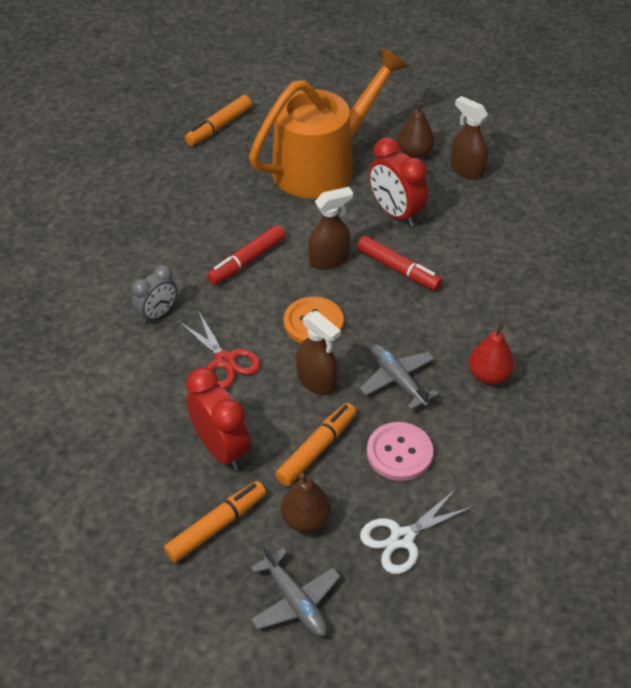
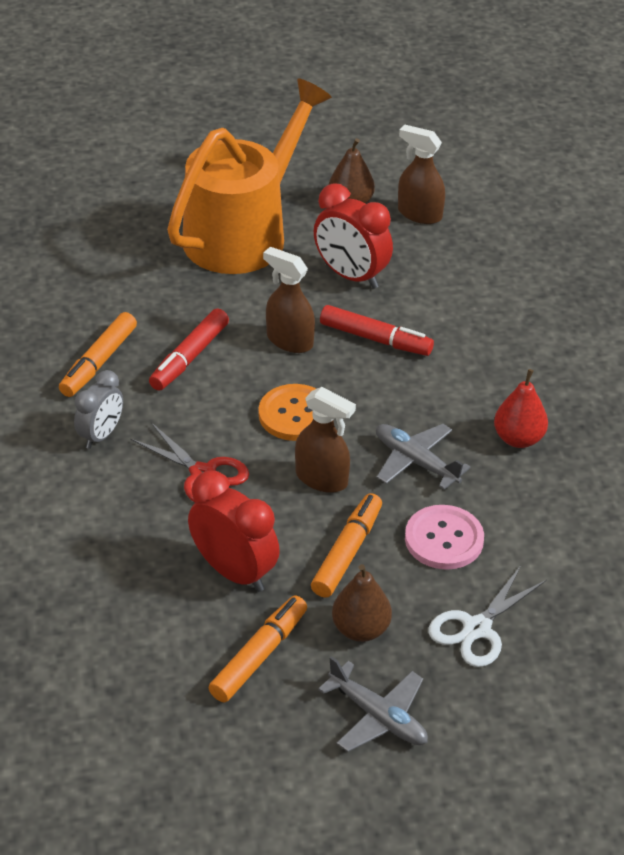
camera: 15 degrees left, 5 degrees down
orange marker [185,95,252,146] -> orange marker moved to [59,312,137,397]
brown spray bottle [308,187,353,270] -> brown spray bottle turned 105 degrees counterclockwise [263,247,315,353]

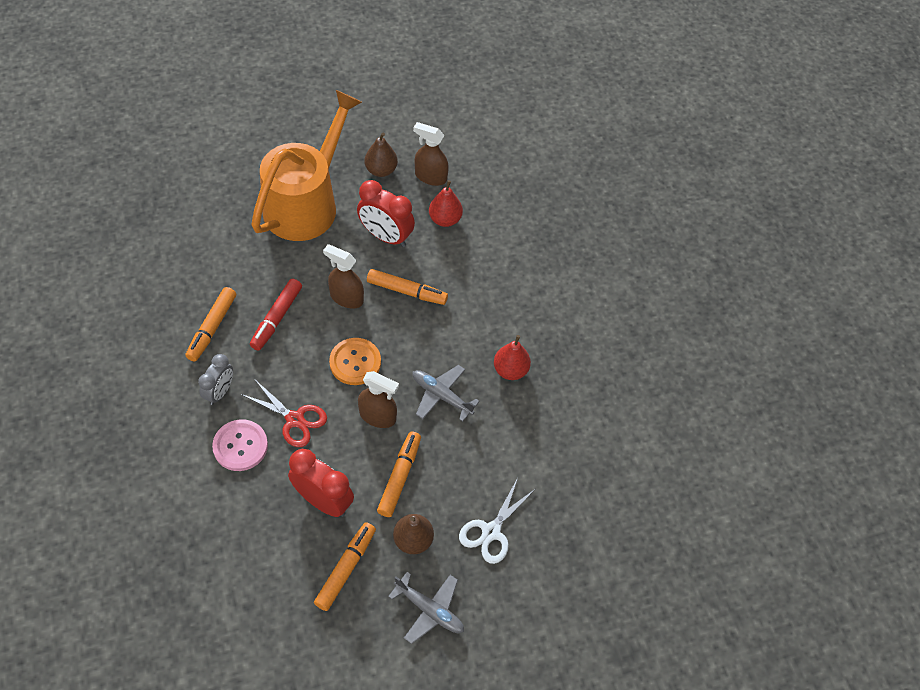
camera: 10 degrees left, 15 degrees up
red marker [320,305,434,356] -> orange marker [367,269,448,305]
pink button [405,505,484,570] -> pink button moved to [212,419,268,471]
none -> red pear [429,180,463,227]

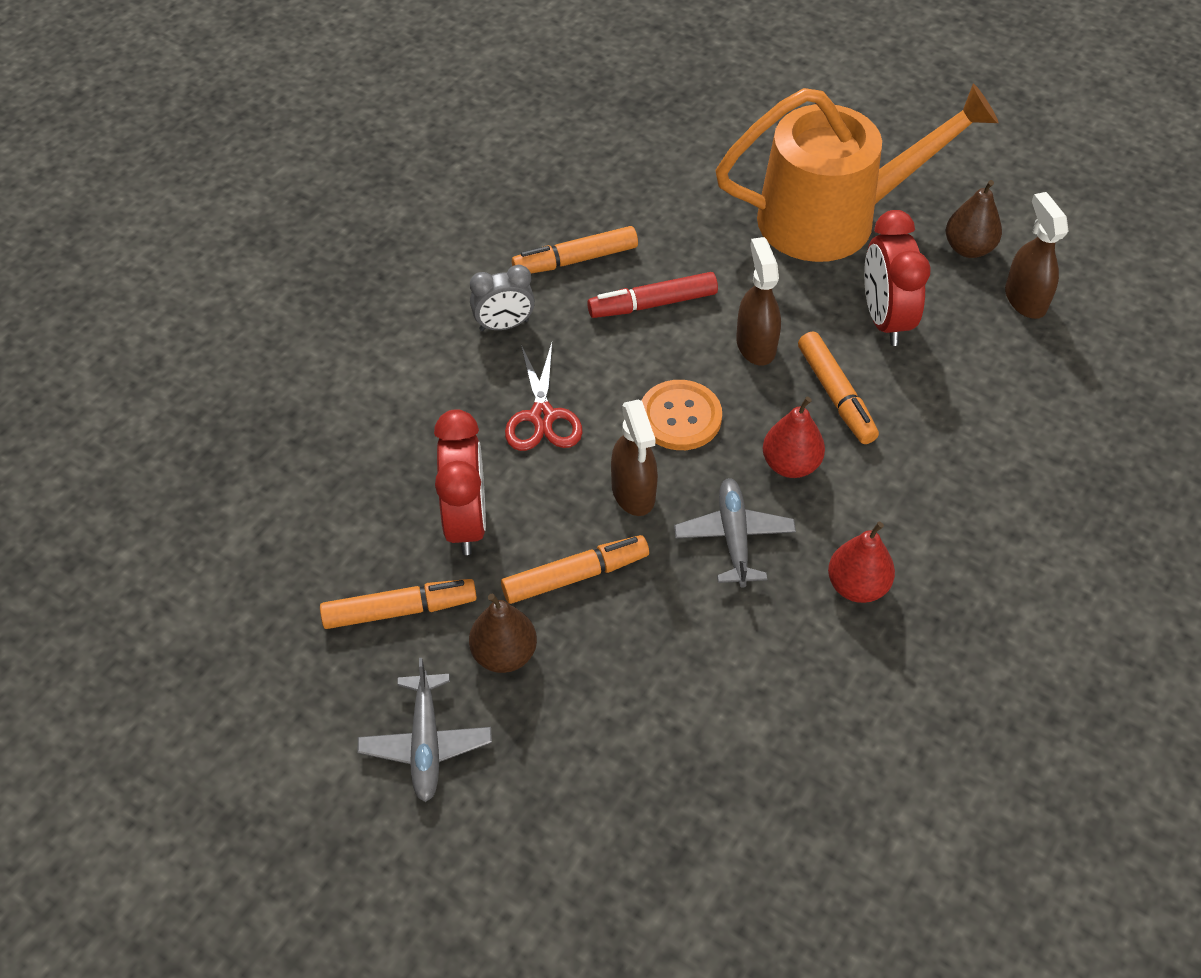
camera: 55 degrees right, 5 degrees down
pink button [212,419,268,471] -> none
red pear [429,180,463,227] -> red pear moved to [763,397,825,478]
white scissors [459,478,535,564] -> none

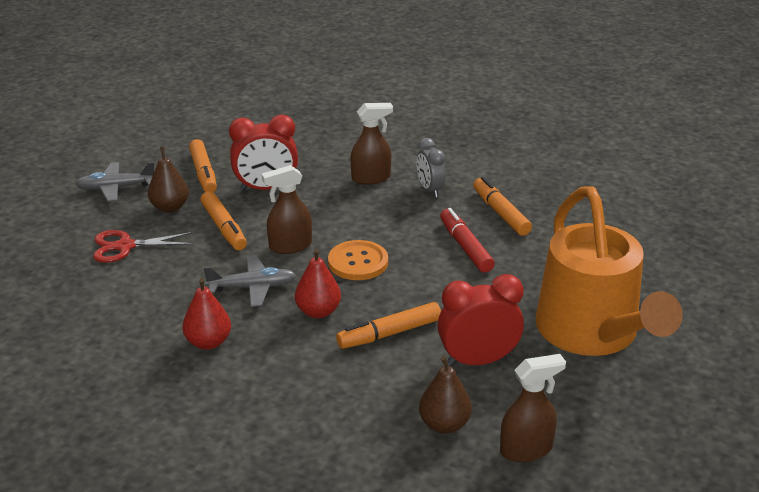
camera: 85 degrees right, 20 degrees down
red scissors [505,343,583,451] -> red scissors moved to [93,230,194,263]
brown spray bottle [736,237,781,366] -> brown spray bottle moved to [350,103,393,185]
brown pear [946,180,1002,258] -> brown pear moved to [419,356,472,434]

